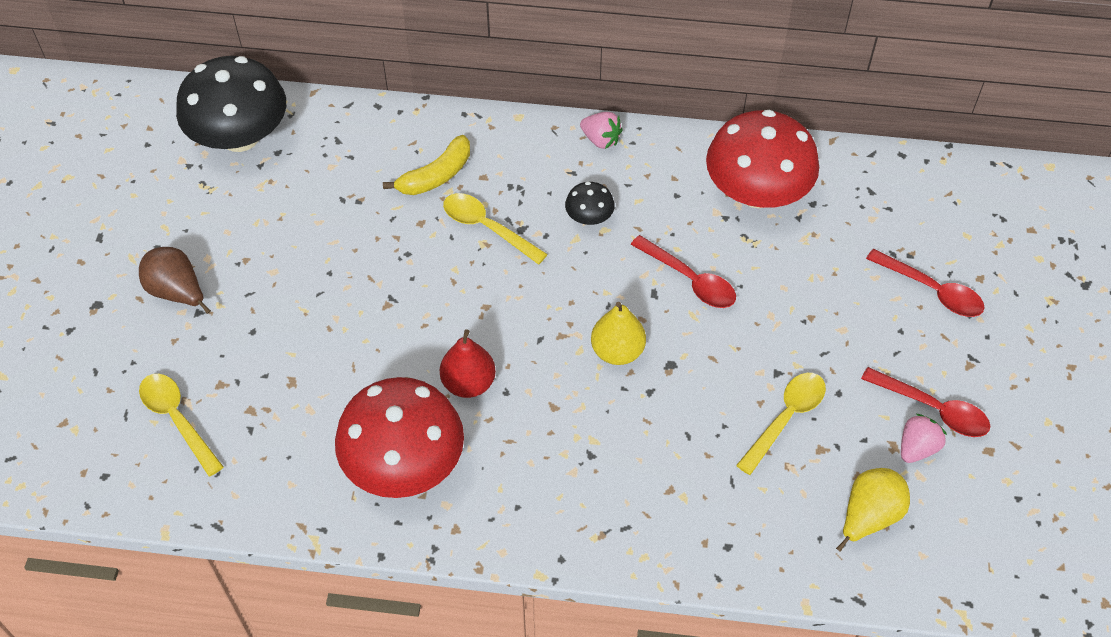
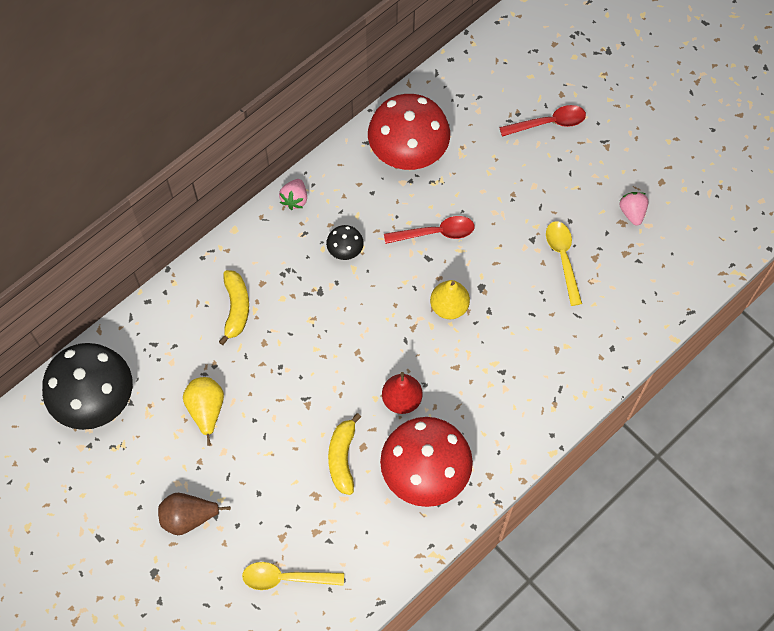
camera: 50 degrees left, 10 degrees up
yellow spoon [443,193,548,264] -> none
pink strawberry [580,112,622,149] -> pink strawberry turned 120 degrees clockwise [279,179,307,210]
yellow pear [836,468,910,552] -> yellow pear moved to [183,377,224,446]
red spoon [861,367,990,437] -> none
none -> yellow banana [328,413,361,495]

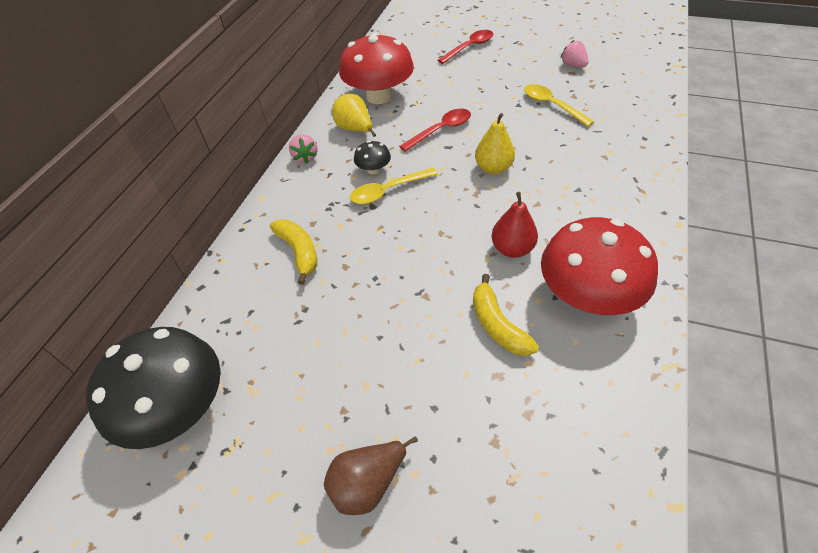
camera: 25 degrees left, 15 degrees down
yellow pear [183,377,224,446] -> yellow pear moved to [332,94,376,137]
yellow spoon [242,562,344,590] -> yellow spoon moved to [350,168,438,204]

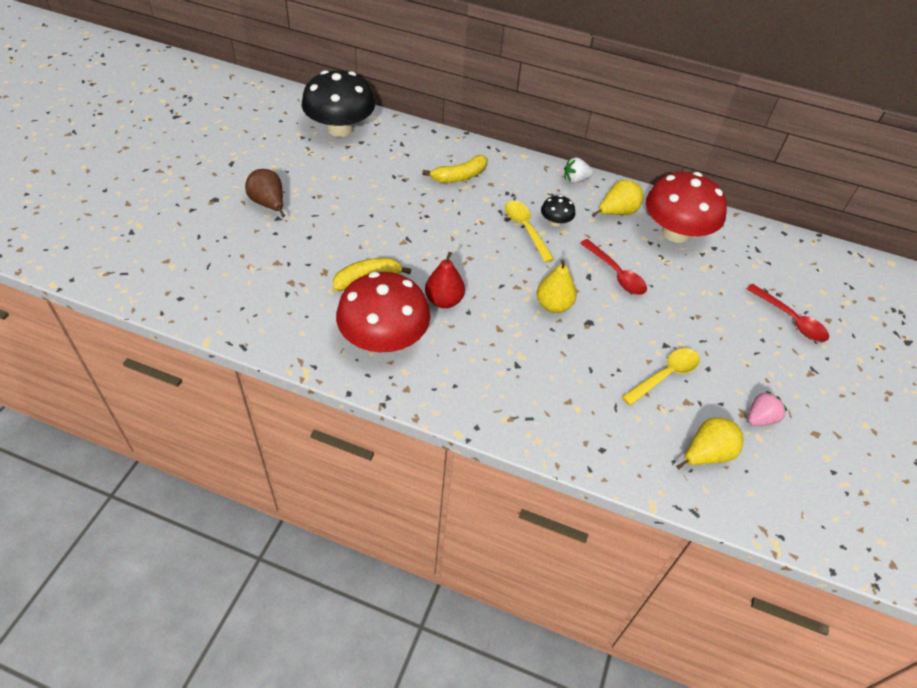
camera: 85 degrees right, 0 degrees up
pink strawberry [289,134,318,164] -> white strawberry [564,157,594,184]
none -> yellow pear [676,417,743,469]

